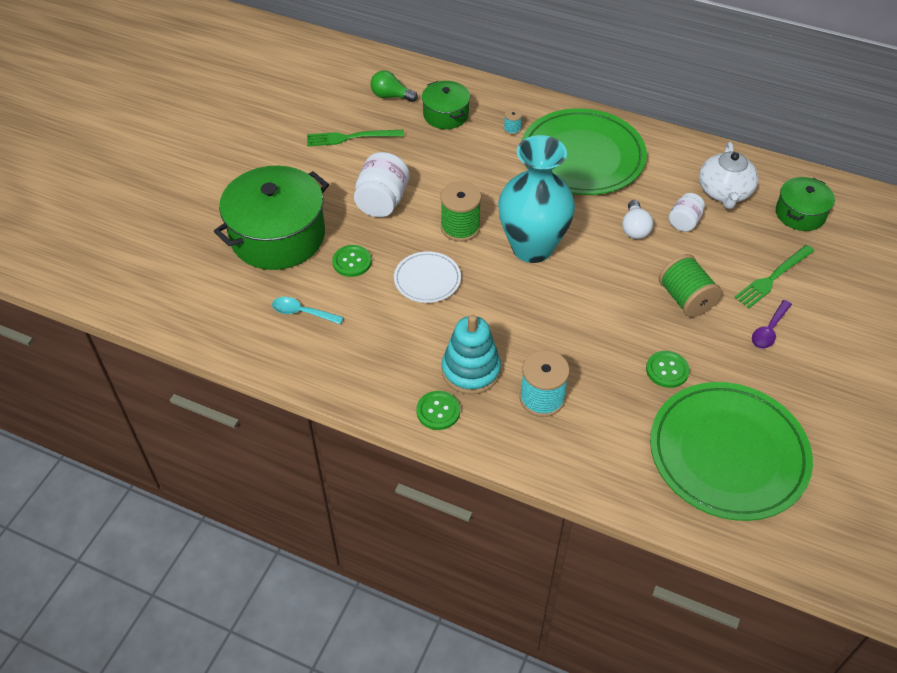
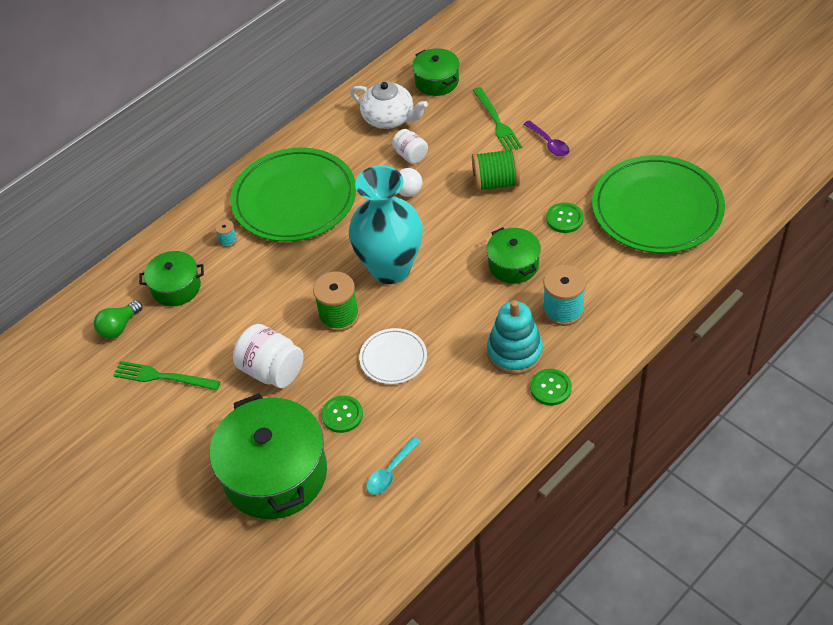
camera: 65 degrees left, 0 degrees up
green fork [307,130,404,146] -> green fork turned 90 degrees clockwise [113,361,221,391]
none -> green pot [487,227,541,284]

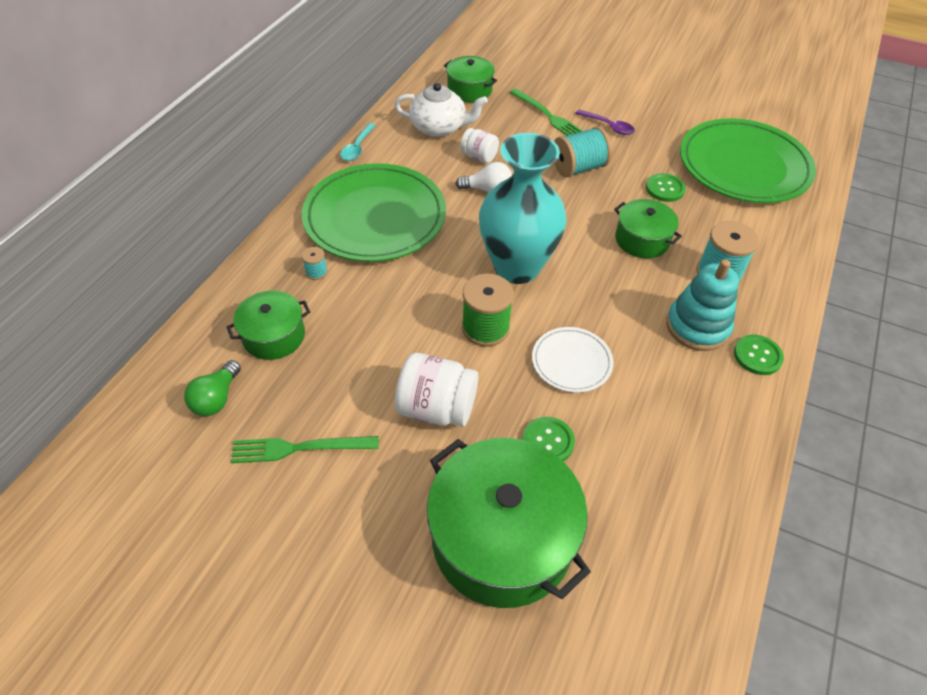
camera: 25 degrees left, 0 degrees up
turquoise spoon [367,437,421,495] -> turquoise spoon moved to [340,123,376,161]
green spool [472,149,520,191] -> turquoise spool [554,126,612,178]

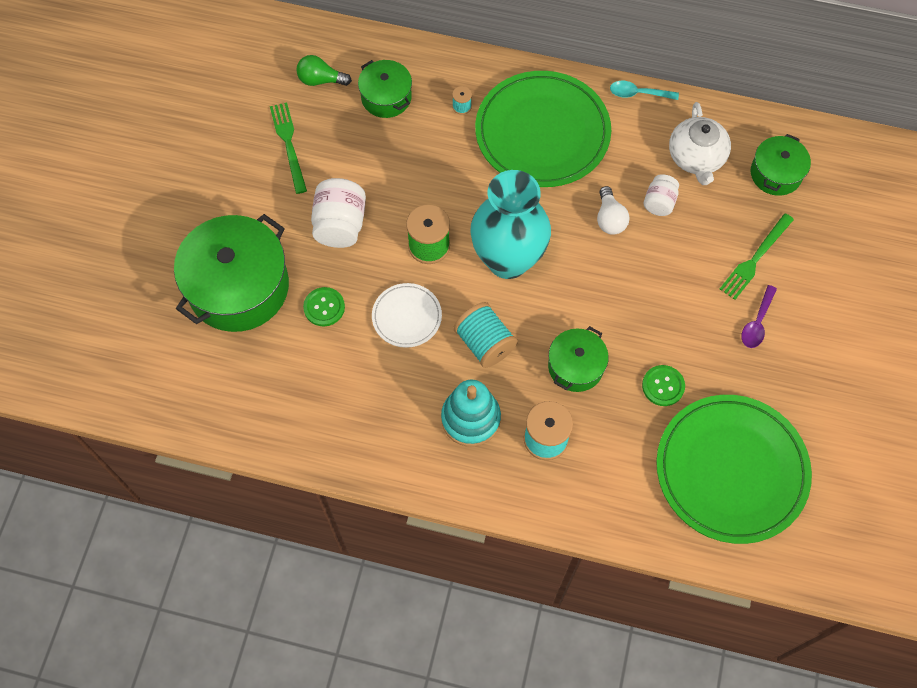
camera: 80 degrees right, 15 degrees up
turquoise spool [554,126,612,178] -> turquoise spool moved to [453,302,518,368]
green button [734,335,784,375] -> none

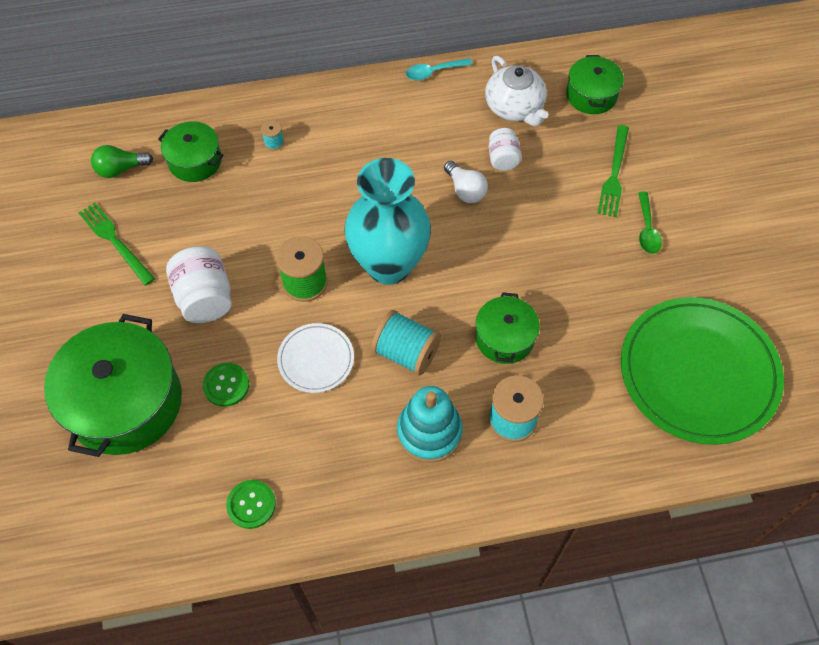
camera: 25 degrees left, 5 degrees down
green plate [475,71,611,187] -> none
green button [642,365,685,406] -> green button moved to [226,480,276,529]
purple spoon [741,285,777,348] -> green spoon [638,192,662,254]

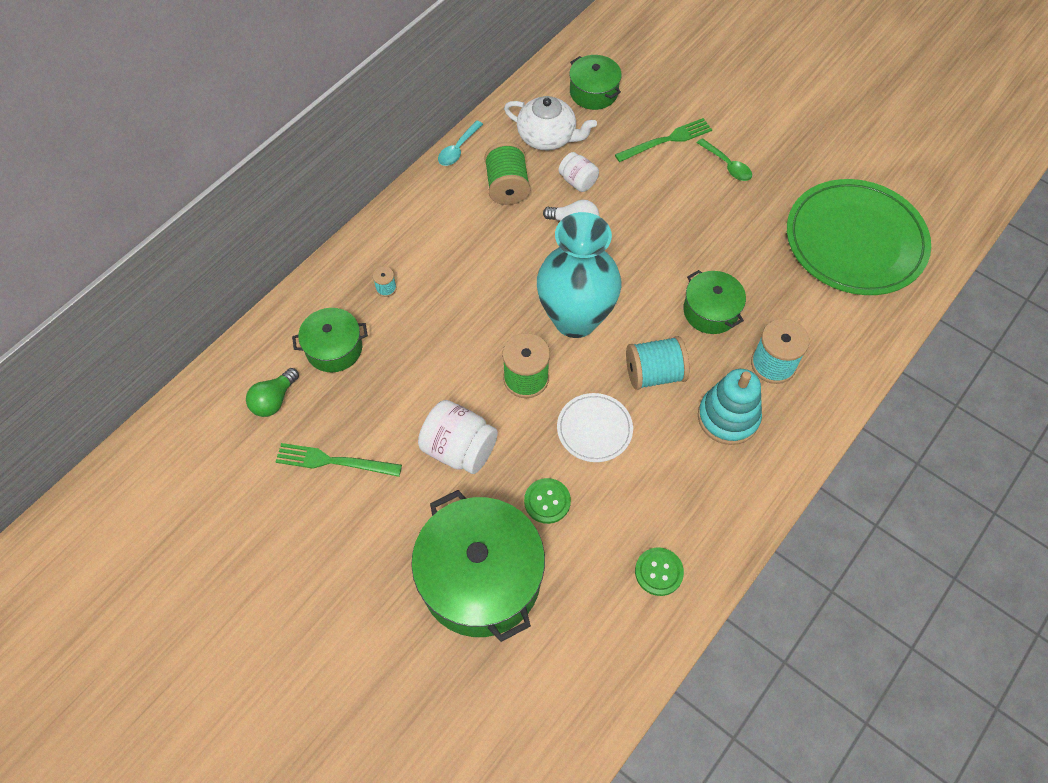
camera: 40 degrees left, 0 degrees up
green fork [598,125,629,217] -> green fork turned 90 degrees counterclockwise [615,118,712,162]
none -> green spool [484,142,530,205]

